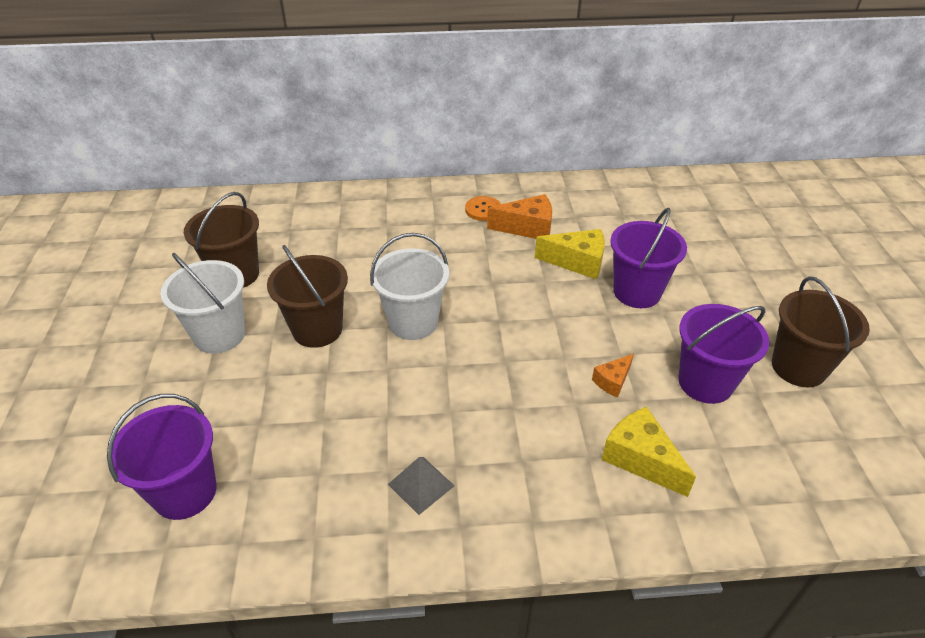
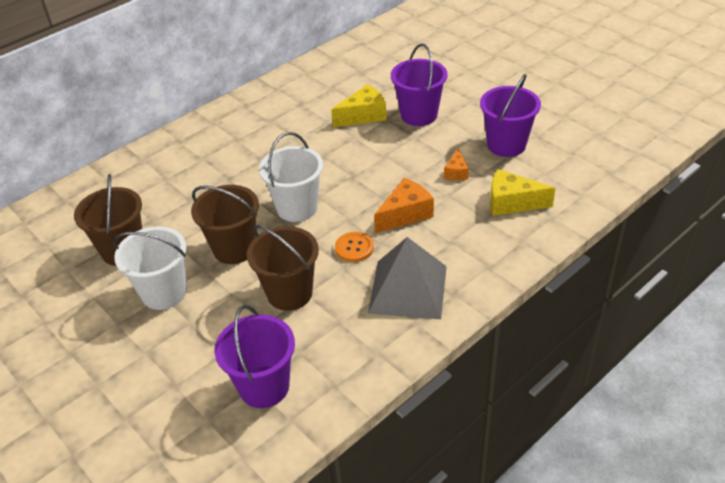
camera: 35 degrees left, 0 degrees up
grey pyramid [388,457,454,515] -> grey pyramid [368,237,447,319], size x1.99
orange button [465,196,501,221] -> orange button moved to [335,232,374,262]
orange cheese [487,194,552,239] -> orange cheese moved to [374,178,434,233]
brown bucket [772,276,870,387] -> brown bucket moved to [247,225,319,311]

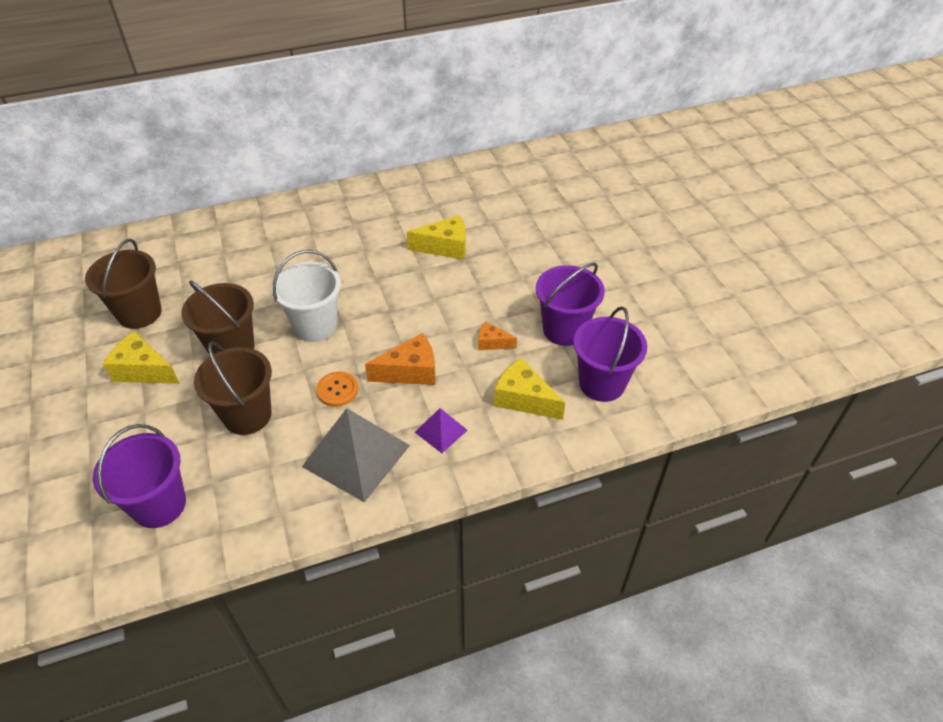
camera: 20 degrees right, 5 degrees up
white bucket [113,227,187,310] -> yellow cheese [103,331,180,384]
purple bucket [391,44,448,126] -> purple bucket moved to [573,306,647,402]
orange cheese [444,148,469,180] -> orange cheese turned 75 degrees clockwise [478,321,517,350]
none -> purple pyramid [415,408,468,453]

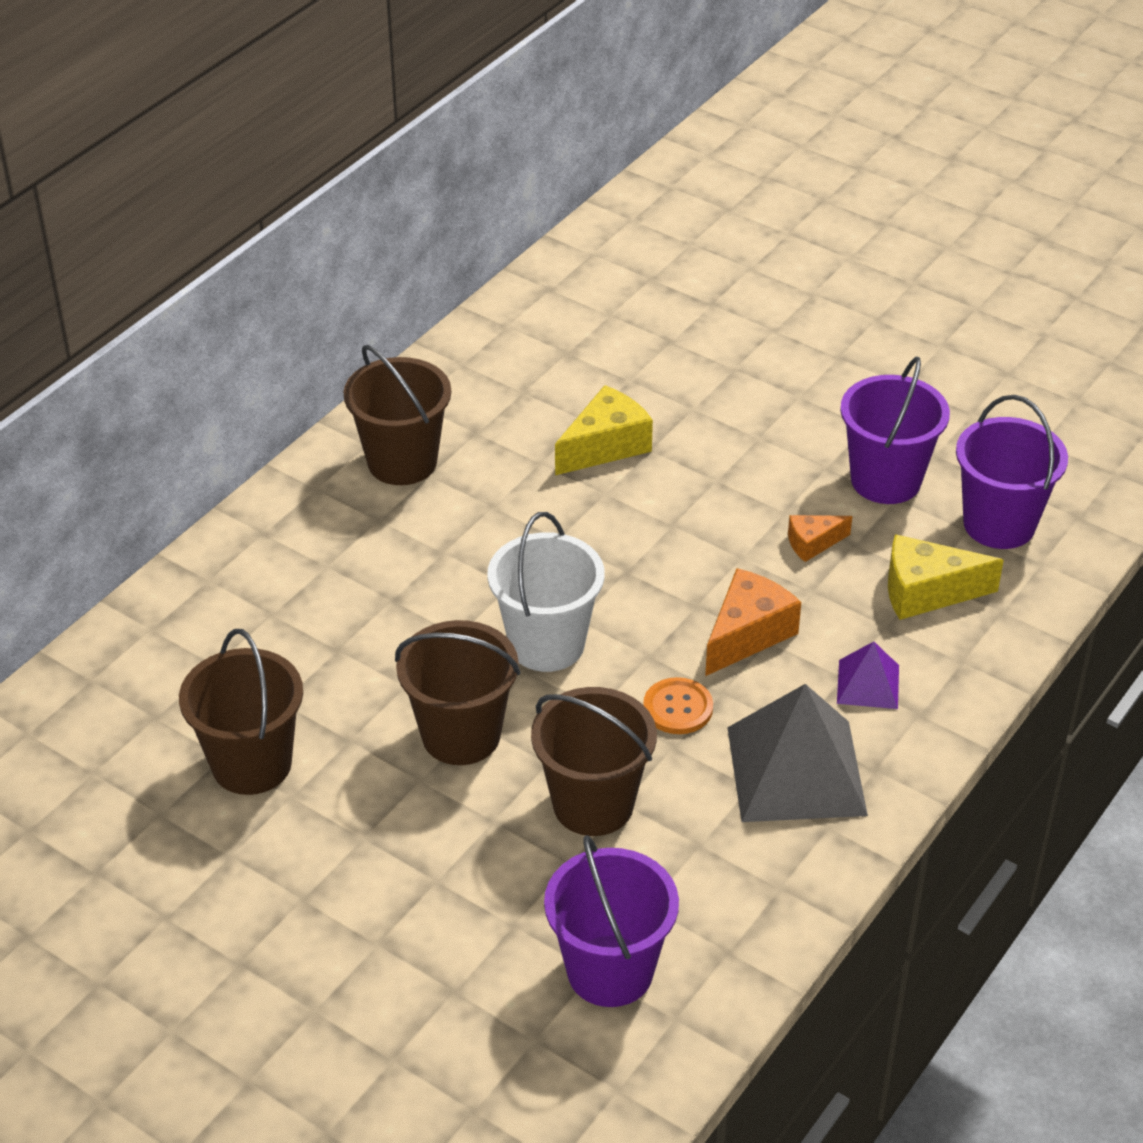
camera: 35 degrees left, 5 degrees down
yellow cheese [103,331,180,384] -> none
none -> brown bucket [344,345,451,485]

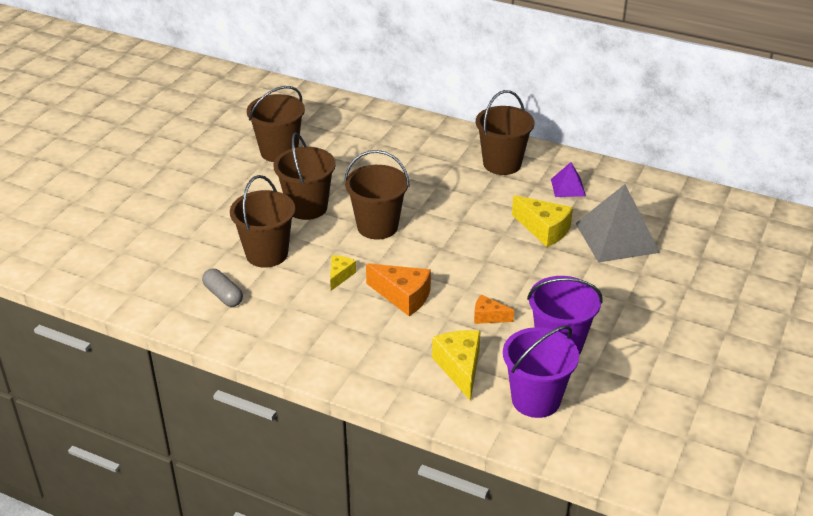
camera: 80 degrees right, 5 degrees down
white bucket [487,512,605,672] -> brown bucket [344,150,410,240]
purple bucket [544,835,679,1007] -> none
orange button [643,677,713,734] -> yellow cheese [330,255,356,291]
grey pyramid [727,684,868,822] -> grey pyramid moved to [575,184,660,263]
orange cheese [788,515,852,562] -> orange cheese turned 45 degrees counterclockwise [474,295,514,324]
purple pyramid [837,642,899,709] -> purple pyramid moved to [551,162,586,197]
none -> grey capsule [202,269,243,307]

